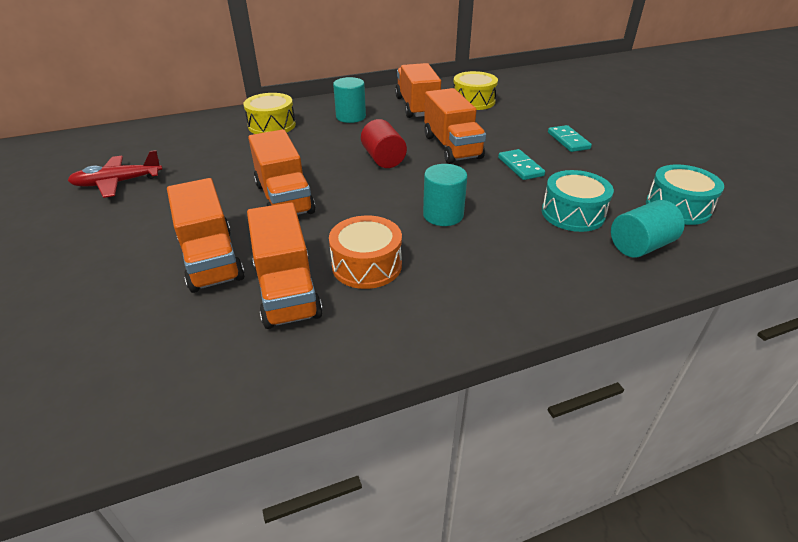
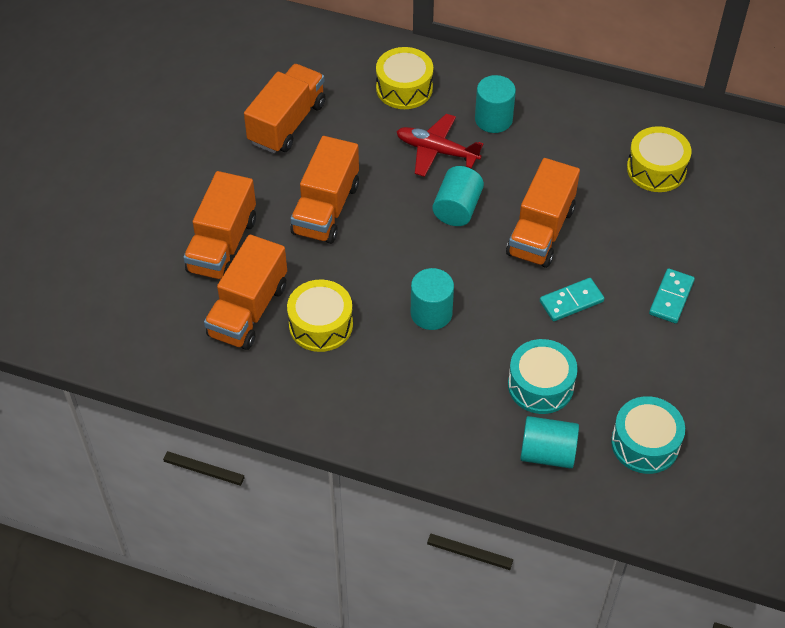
camera: 40 degrees right, 15 degrees up
red plane [68,150,163,198] -> red plane moved to [396,114,484,177]
orange drum [329,215,402,289] -> yellow drum [287,279,353,352]
red cylinder [361,119,407,168] -> turquoise cylinder [432,166,484,226]
orange truck [395,63,441,118] -> orange truck moved to [244,64,326,153]
turquoise domino [498,149,545,180] -> turquoise domino turned 45 degrees clockwise [540,278,604,321]

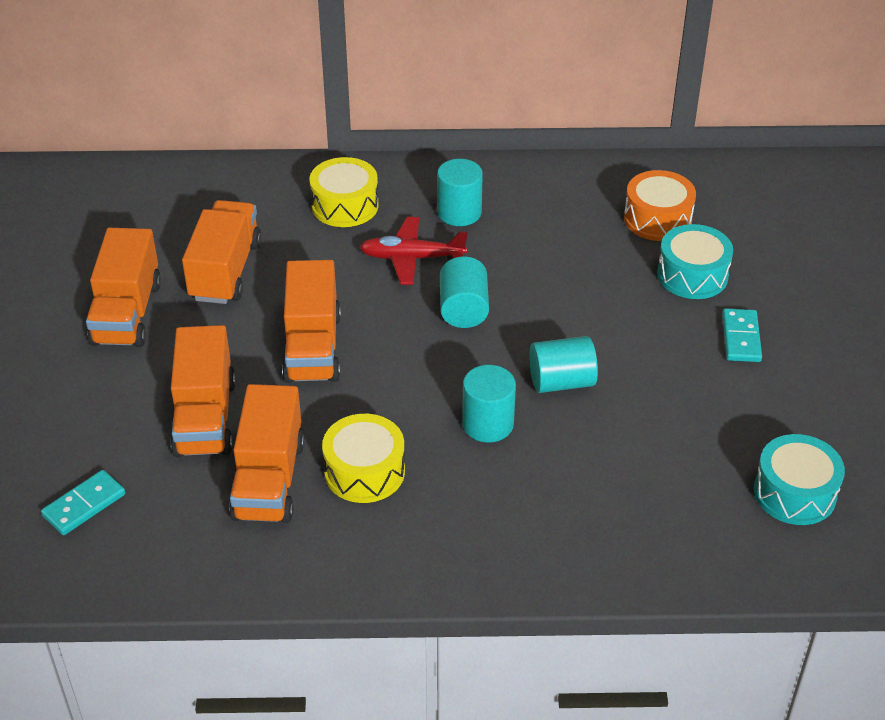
camera: 20 degrees left, 10 degrees down
orange truck [506,158,580,268] -> orange truck moved to [86,228,161,347]
turquoise drum [508,339,578,414] -> turquoise drum moved to [657,224,733,299]
turquoise cylinder [520,416,579,469] -> turquoise cylinder moved to [529,336,598,393]
turquoise domino [540,278,604,321] -> turquoise domino moved to [41,470,126,535]
yellow drum [627,126,692,192] -> orange drum [624,170,696,241]

